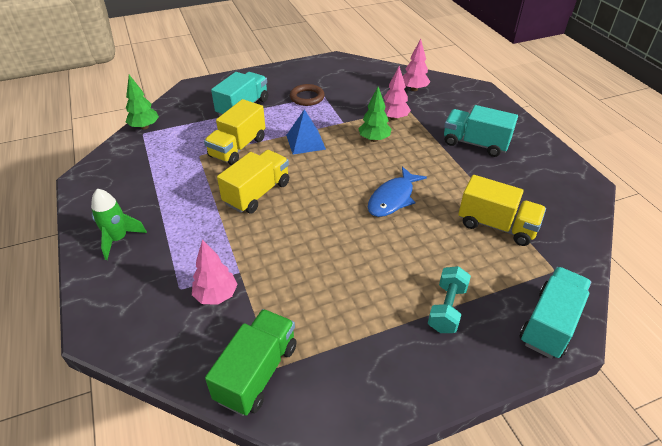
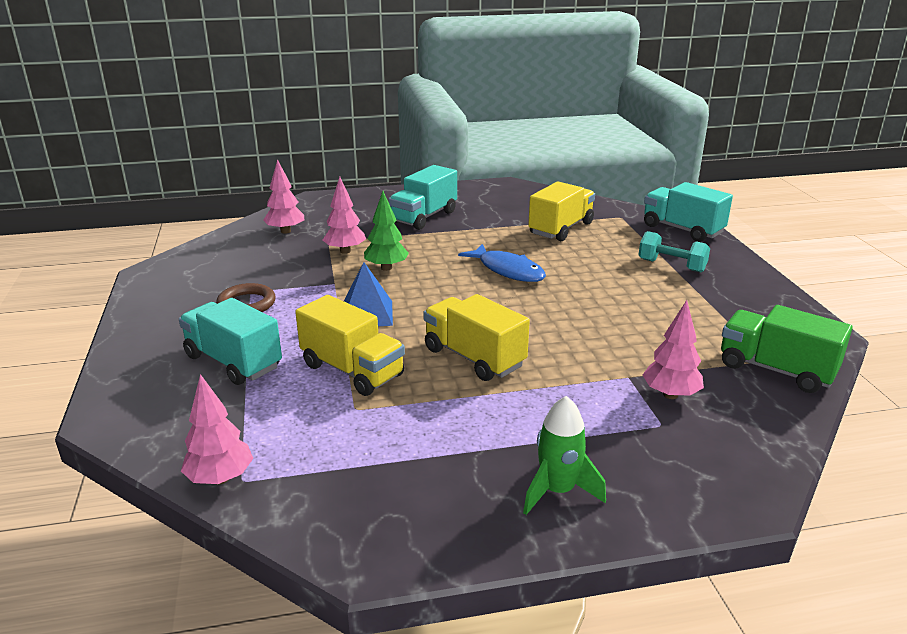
camera: 80 degrees left, 15 degrees down
green tree [126,75,159,129] -> pink tree [181,374,253,485]

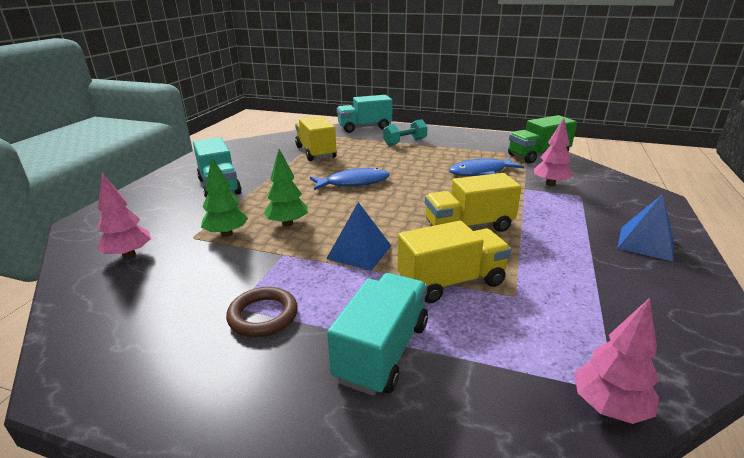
camera: 60 degrees left, 0 degrees up
turquoise truck [179,298,282,385] -> turquoise truck turned 135 degrees clockwise [327,273,428,396]
pink tree [323,177,366,254] -> green tree [201,157,248,237]
green rocket [523,396,606,515] -> blue pyramid [617,194,674,262]
none -> blue fish [449,157,524,176]

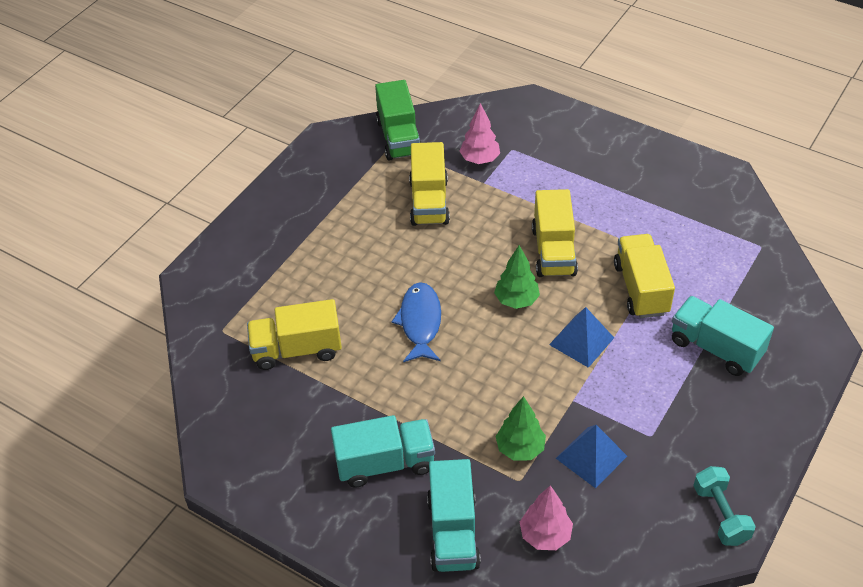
camera: 75 degrees left, 20 degrees up
brown ring [226,287,298,337] -> none
green tree [264,149,308,227] -> green tree moved to [494,245,540,309]
turquoise truck [337,95,393,133] -> turquoise truck moved to [427,459,481,572]
turquoise dumbbell [383,119,428,146] -> turquoise dumbbell moved to [693,466,756,546]
blue fish [449,157,524,176] -> yellow truck [409,142,450,226]
pink tree [574,298,659,424] -> none
blue pyramid [617,194,674,262] -> blue pyramid moved to [556,425,627,488]

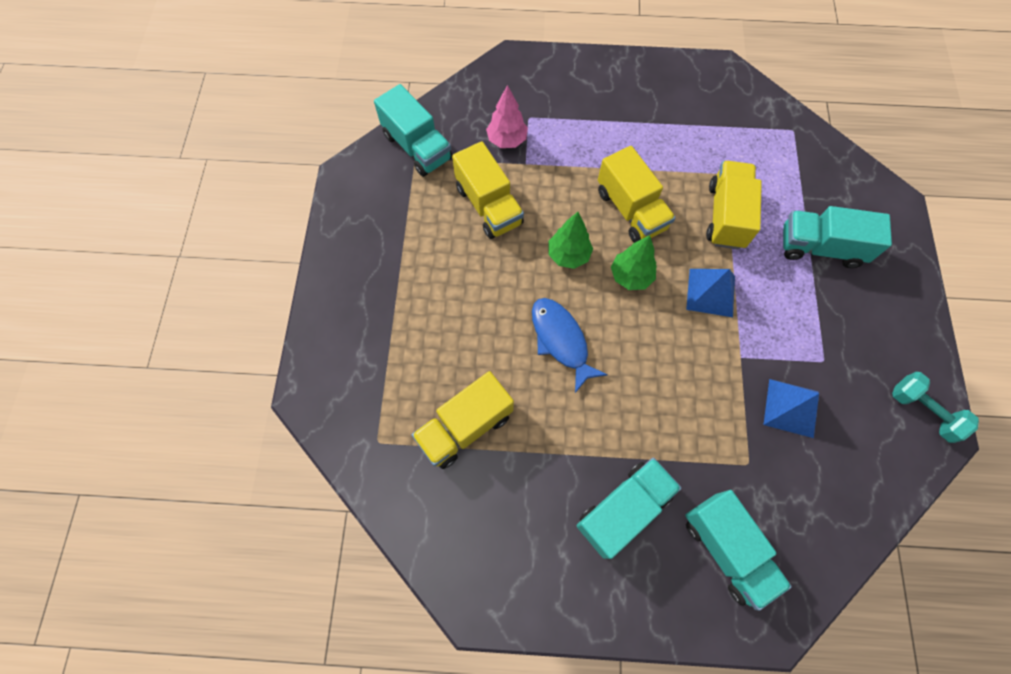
camera: 30 degrees left, 20 degrees up
green truck [375,80,421,161] -> turquoise truck [374,84,452,177]
green tree [495,396,546,461] -> green tree moved to [548,212,593,269]
pink tree [520,485,573,550] -> none
yellow truck [614,234,675,318] -> yellow truck turned 45 degrees clockwise [706,161,762,249]

